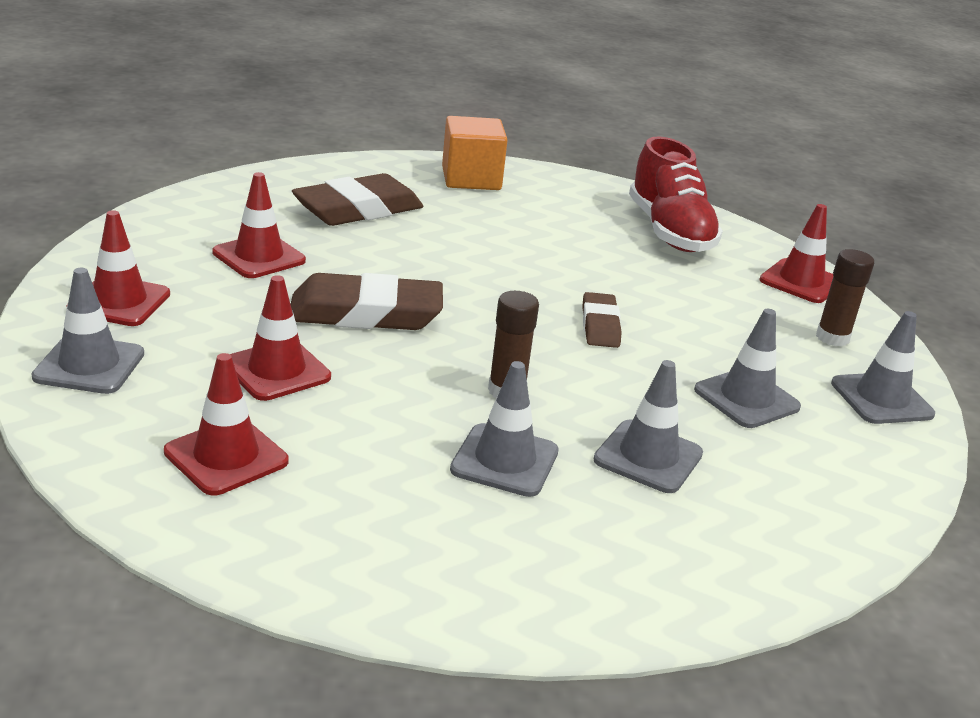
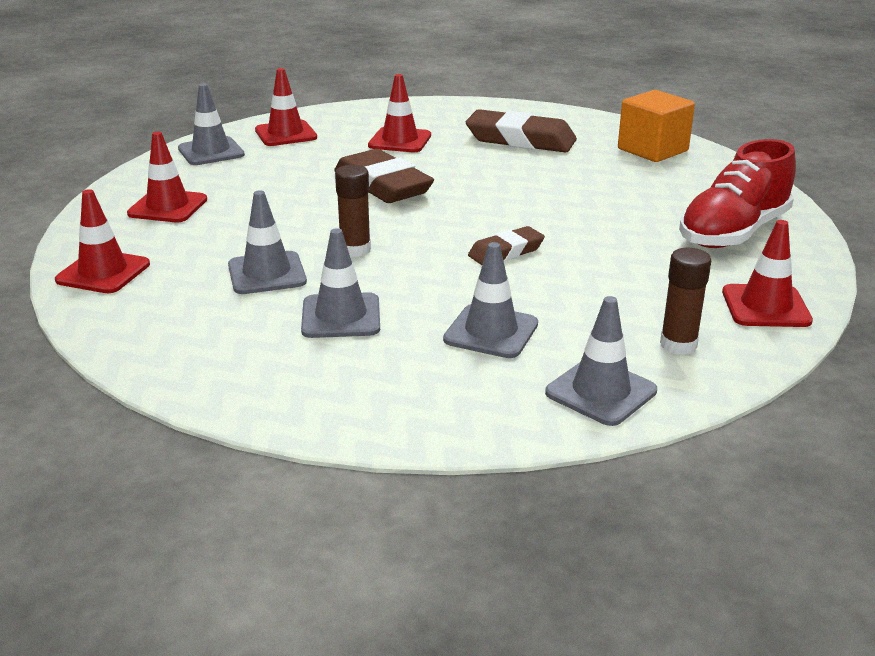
camera: 60 degrees right, 0 degrees up
red traffic cone [230,275,331,401] -> red traffic cone moved to [55,189,150,293]

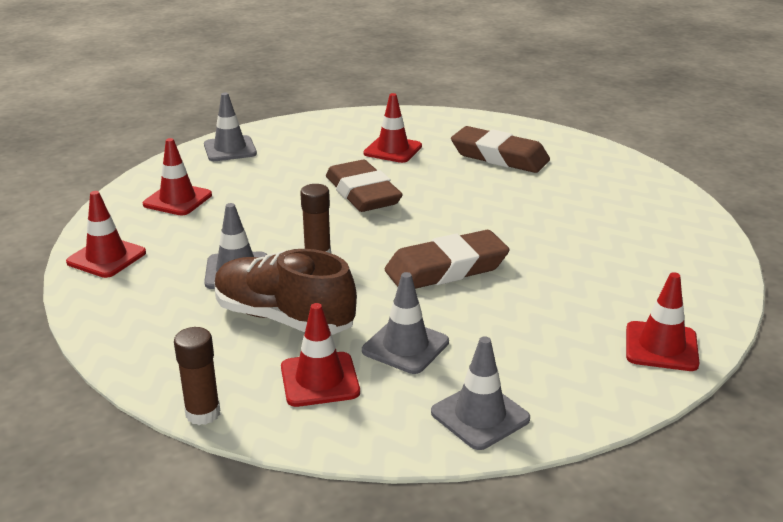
camera: 10 degrees right, 0 degrees up
red traffic cone [255,68,317,146] -> red traffic cone moved to [281,303,360,407]
grey traffic cone [301,228,380,338] -> brown shoe [215,249,357,335]
brown eraser [468,226,545,265] -> brown eraser [385,230,510,289], size x1.78
orange cube [618,90,695,162] -> none
brown glue stick [660,248,711,355] -> brown glue stick moved to [174,327,220,425]
red shoe [679,139,796,248] -> none

